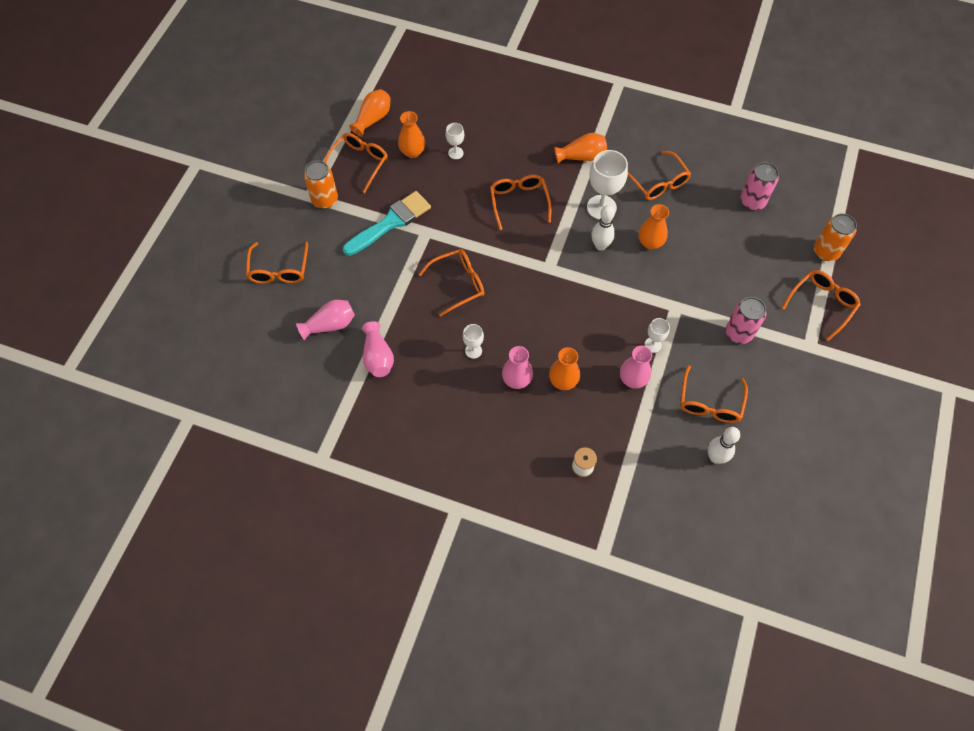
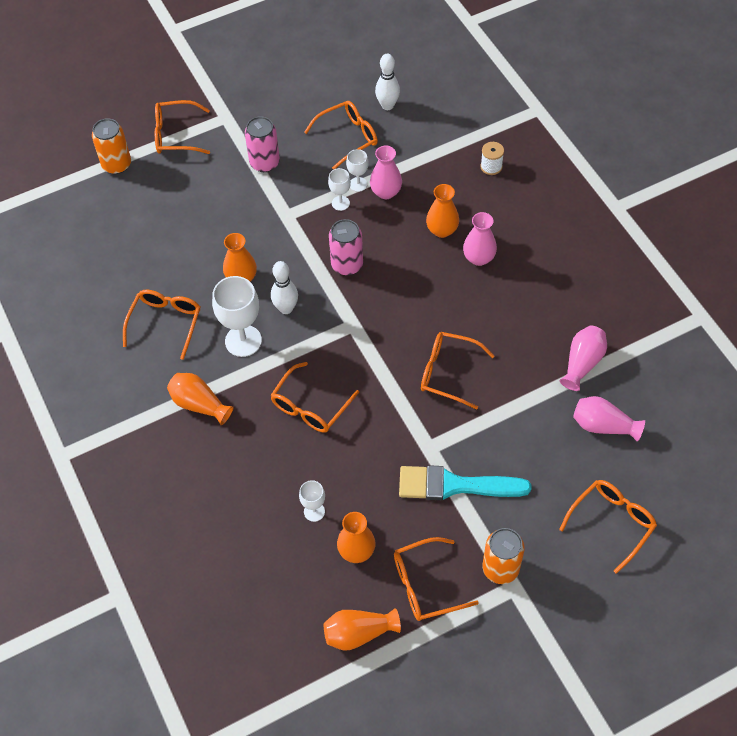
camera: 135 degrees left, 5 degrees down
white goblet [463,324,484,359] -> white goblet moved to [346,149,369,192]
pink can [740,162,779,211] -> pink can moved to [329,219,363,275]

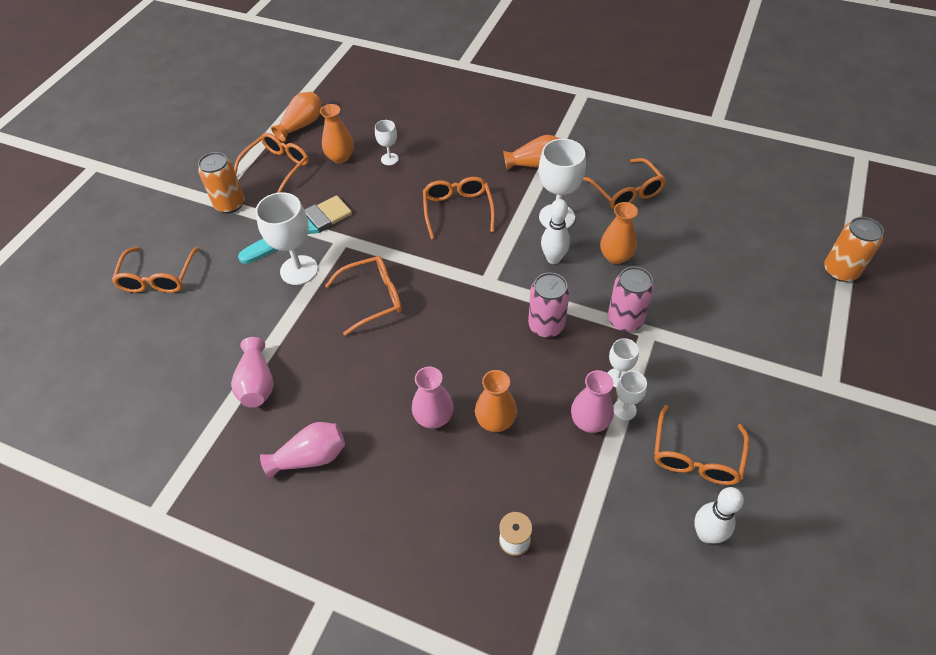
camera: 140 degrees right, 5 degrees down
orange glasses [155,100,210,154] -> none
pink can [245,116,280,172] -> pink can moved to [608,267,654,332]
pink vase [573,396,645,442] -> pink vase moved to [260,422,345,479]
none -> white goblet [255,192,318,285]

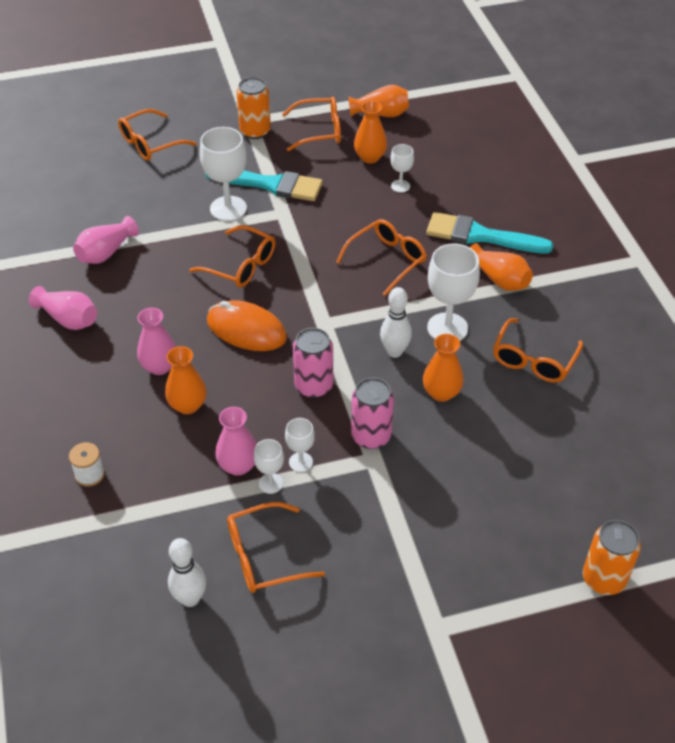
camera: 50 degrees right, 5 degrees down
none -> orange mouse [207,300,287,351]
none -> turquoise brush [426,212,553,254]

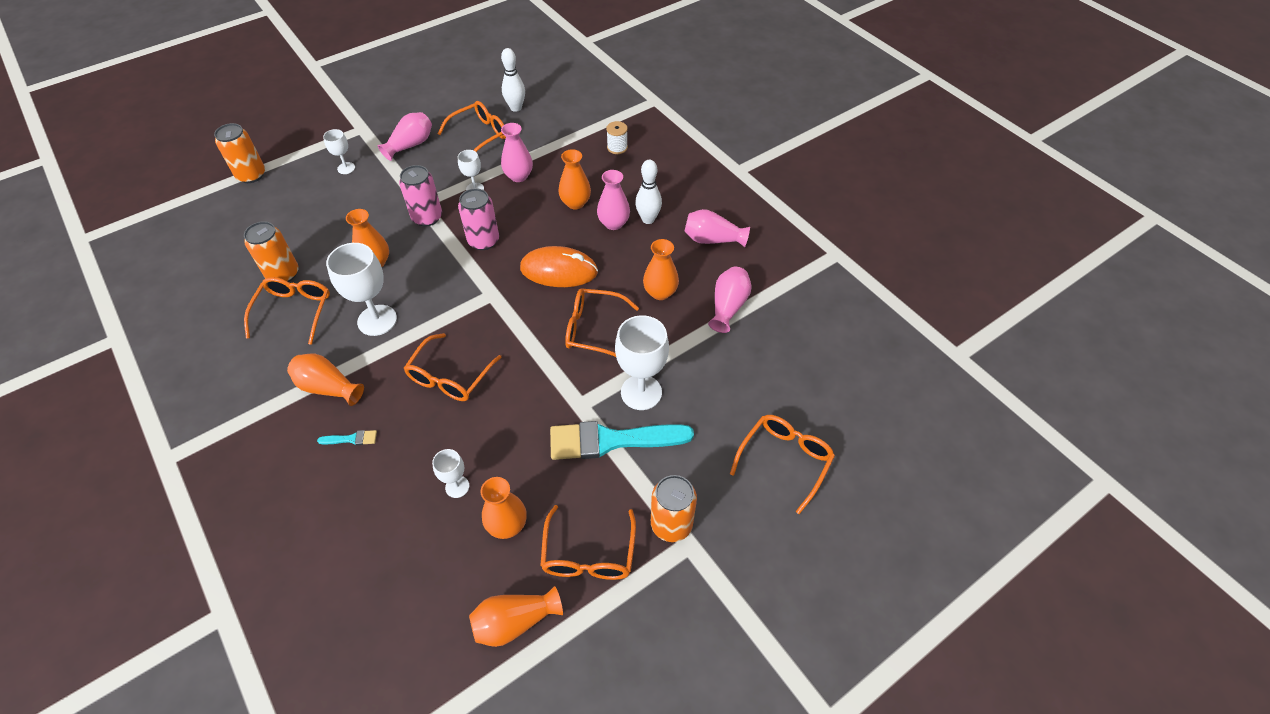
camera: 160 degrees right, 5 degrees up
white goblet [254,439,284,494] -> white goblet moved to [323,129,355,174]
orange glasses [282,96,341,151] -> orange glasses turned 60 degrees counterclockwise [540,505,636,580]
white bowling pin [380,287,412,358] -> white bowling pin moved to [635,160,662,224]
turquoise brush [426,212,553,254] -> turquoise brush [317,430,377,445], size x0.40
none -> orange can [244,221,299,282]
none -> pink vase [378,112,432,161]
none -> orange vase [643,239,679,300]

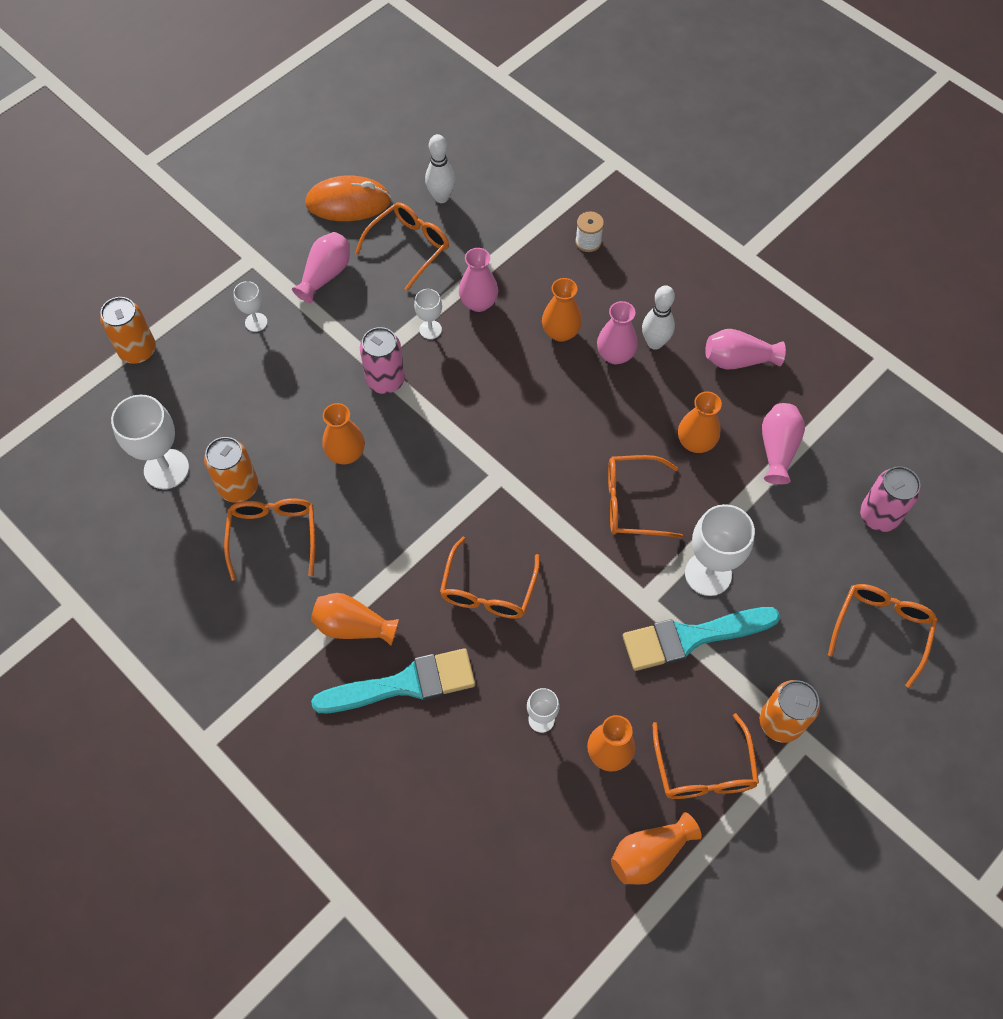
camera: 10 degrees left, 10 degrees up
turquoise brush [317,430,377,445] -> turquoise brush [311,648,475,713], size x2.47
white goblet [326,243,397,336] -> white goblet moved to [111,395,189,489]
pink can [458,188,499,250] -> pink can moved to [860,466,921,532]
orange mouse [520,246,598,287] -> orange mouse moved to [305,175,391,221]

